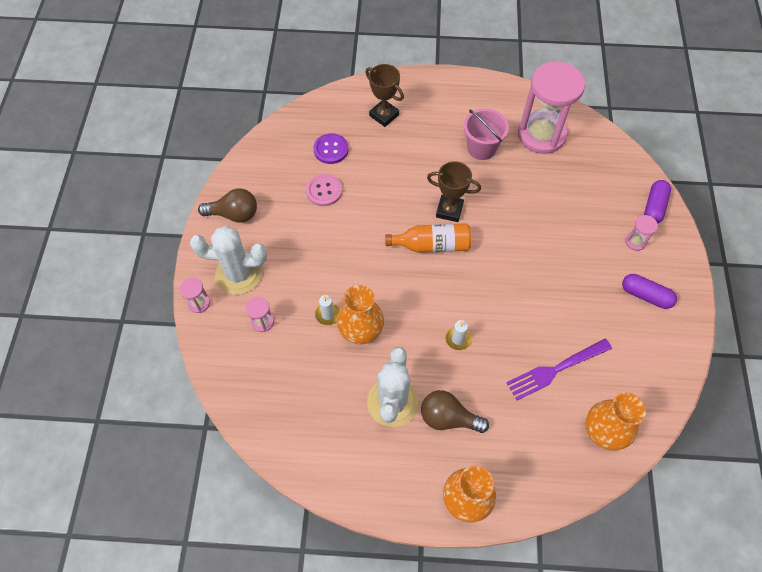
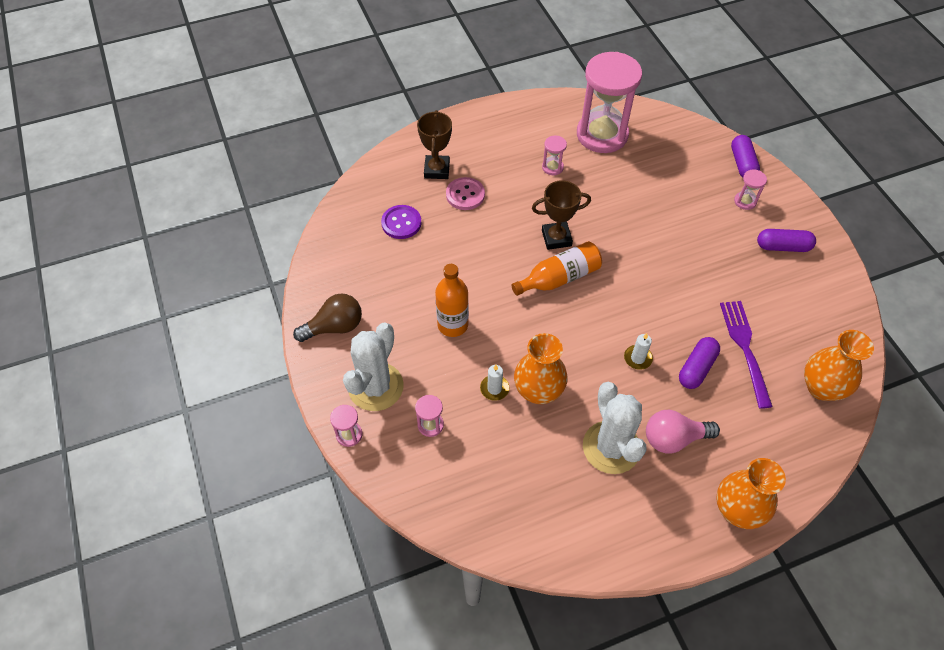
camera: 25 degrees left, 5 degrees down
white cactus [190,226,267,295] -> white cactus turned 45 degrees counterclockwise [343,322,404,411]
pink button [306,174,342,206] -> pink button moved to [446,177,485,210]
brown trophy [365,64,404,127] -> brown trophy turned 75 degrees clockwise [417,110,452,179]
brown light bulb [421,390,489,433] -> pink light bulb [646,410,720,454]
pink bucket [464,108,509,160] -> pink hourglass [542,136,567,175]
purple fork [507,339,612,400] -> purple fork turned 135 degrees clockwise [720,301,773,409]
none -> orange bottle [435,264,469,337]
none -> purple capsule [679,337,720,389]

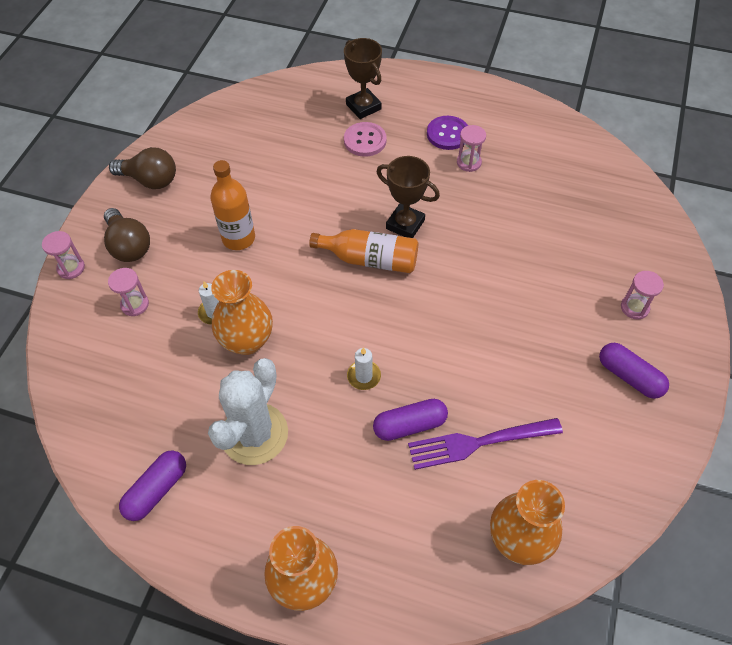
camera: 40 degrees right, 0 degrees up
white cactus [343,322,404,411] -> brown light bulb [104,208,150,262]
purple button [381,205,421,239] -> purple button moved to [427,116,468,150]
brown trophy [417,110,452,179] -> brown trophy turned 75 degrees counterclockwise [344,38,382,119]
pink hourglass [577,52,642,153] -> none
pink light bulb [646,410,720,454] -> none
purple fork [720,301,773,409] -> purple fork turned 135 degrees counterclockwise [408,418,563,470]
purple capsule [731,135,760,178] -> purple capsule moved to [119,451,186,521]

